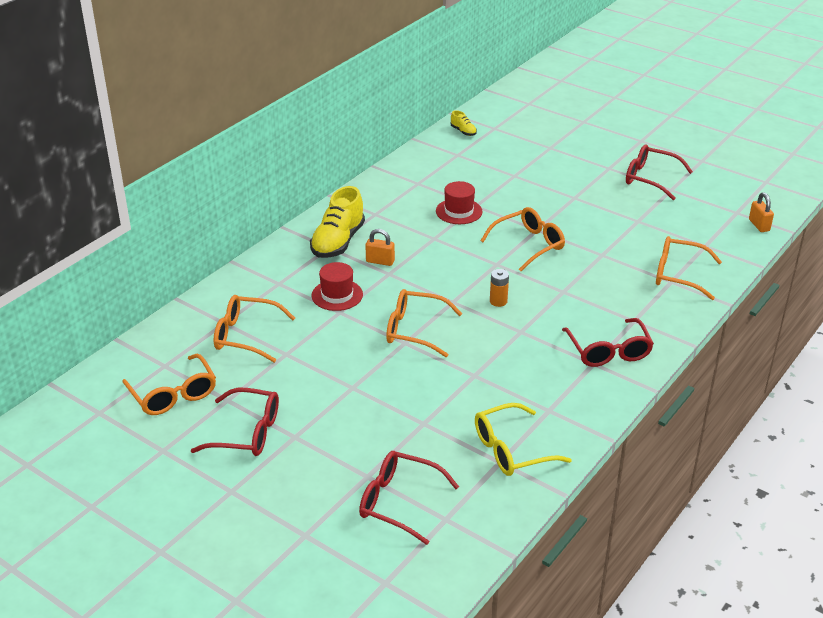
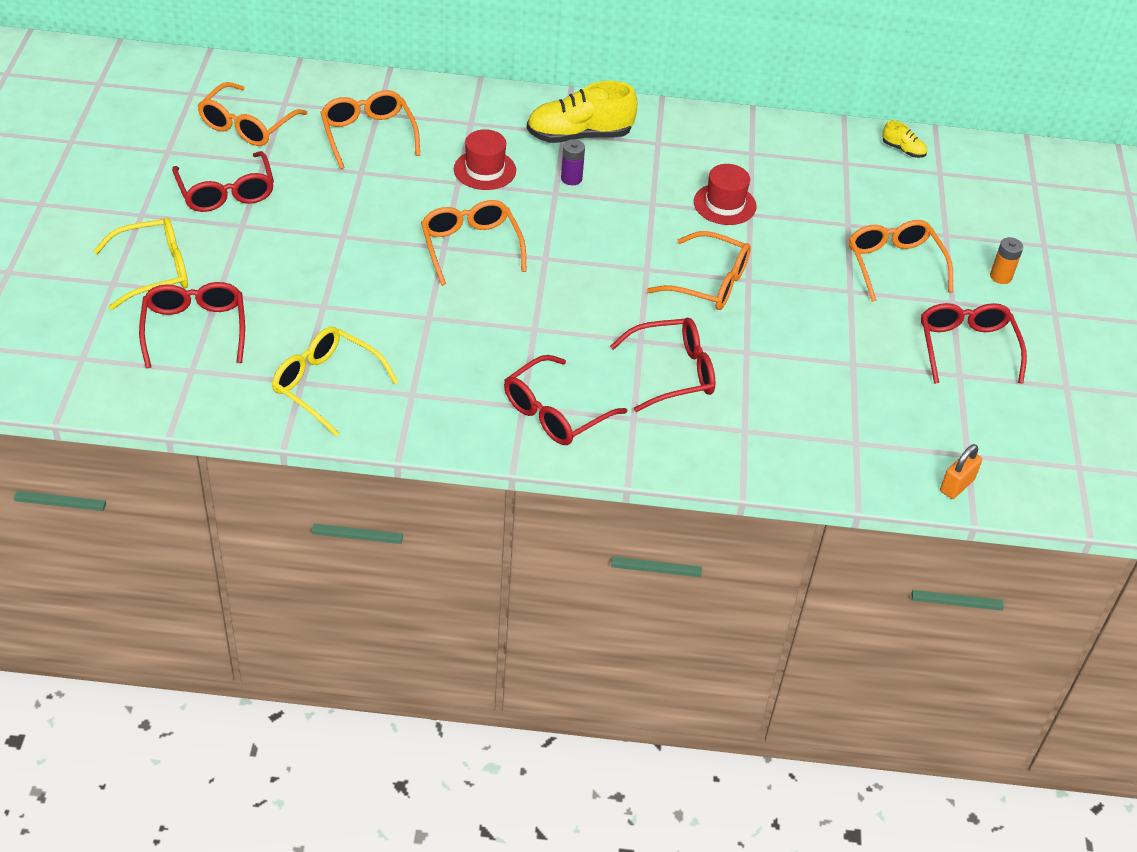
camera: 55 degrees right, 10 degrees up
orange padlock [365,229,395,266] -> purple battery [561,139,585,185]
yellow shoe [451,110,477,136] -> yellow shoe turned 75 degrees counterclockwise [882,120,927,158]
orange battery [490,269,509,307] -> orange battery moved to [990,237,1023,284]
orange glasses [656,236,722,300] -> orange glasses moved to [849,220,953,302]
none -> yellow glasses [93,217,188,310]
none -> red glasses [610,318,715,412]

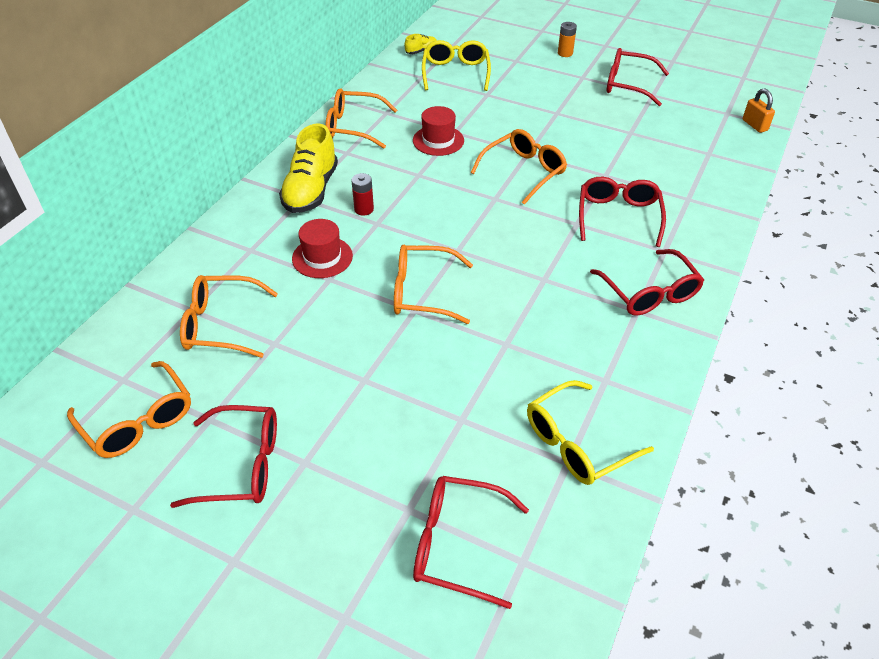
camera: 65 degrees left, 0 degrees up
yellow glasses [93,217,188,310] -> yellow glasses moved to [422,40,491,91]
purple battery [561,139,585,185] -> red battery [351,173,374,216]
orange glasses [849,220,953,302] -> orange glasses moved to [325,88,397,148]

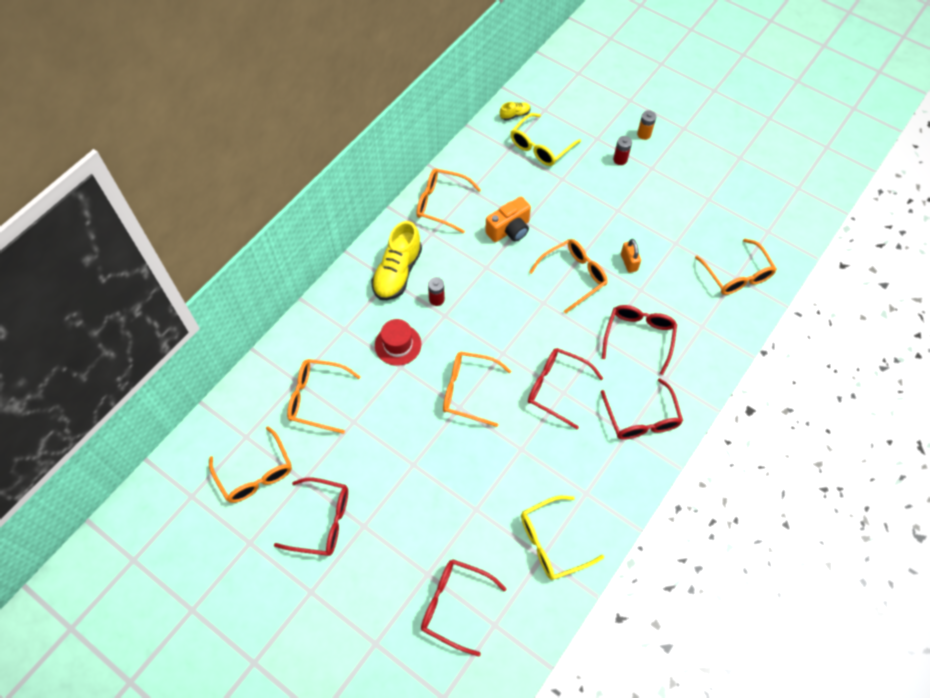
camera: 10 degrees right, 15 degrees up
red hat [413,106,464,156] -> orange camera [485,197,531,242]
yellow glasses [422,40,491,91] -> yellow glasses turned 150 degrees counterclockwise [510,113,581,166]
red glasses [607,48,669,106] -> red glasses moved to [528,348,603,429]
orange padlock [743,89,775,133] -> orange padlock moved to [621,239,641,273]
none -> red battery [613,136,632,165]
none -> orange glasses [695,239,777,295]

